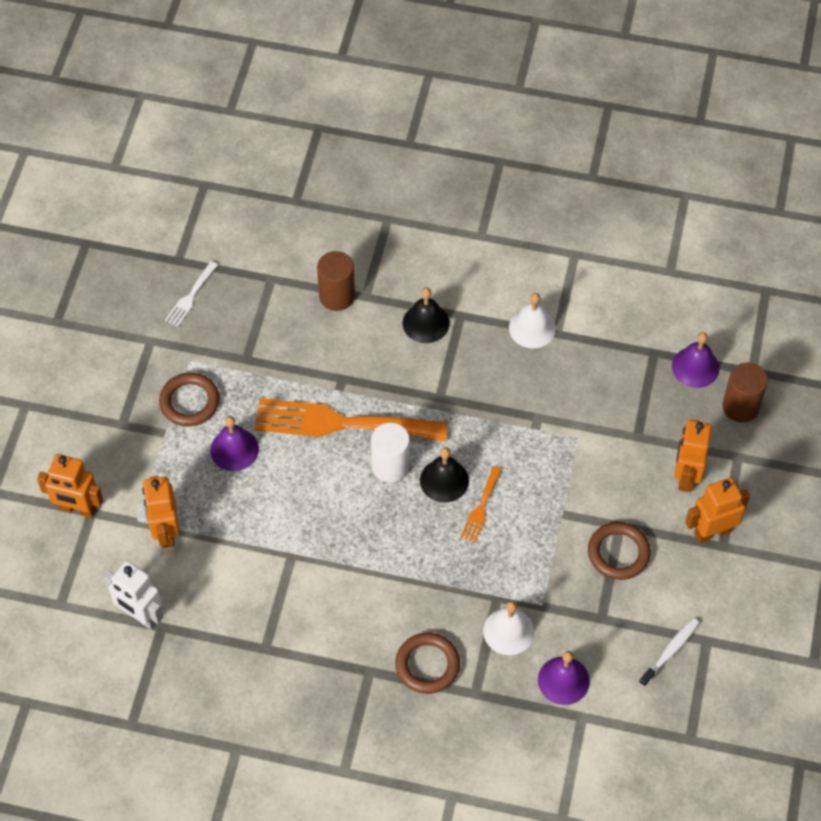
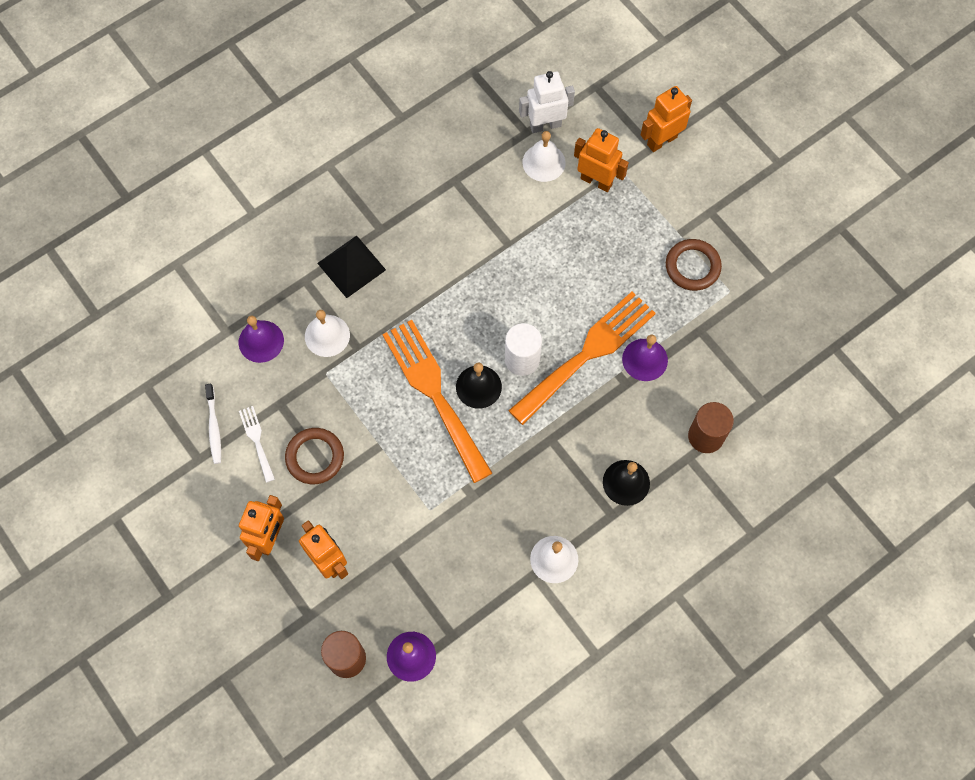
camera: 130 degrees right, 10 degrees up
white fork [165,261,218,327] -> white fork moved to [239,406,275,483]
purple bell [210,416,259,471] -> purple bell moved to [622,335,668,381]
brown ring [395,633,460,694] -> black pyramid [317,235,386,298]
orange fork [460,466,502,543] -> orange fork [382,320,492,483], size x2.27
none -> white bell [522,131,566,182]

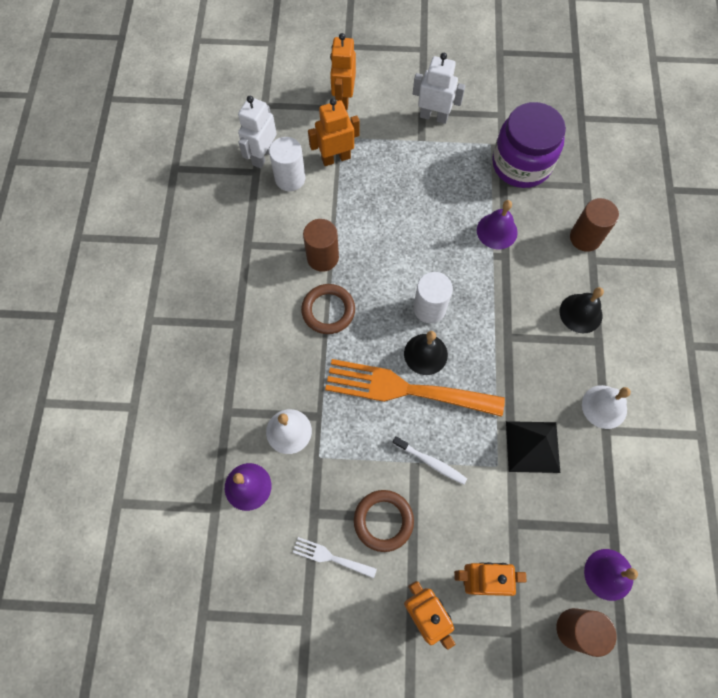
camera: 50 degrees left, 0 degrees up
white toothbrush [205,384,221,464] -> white toothbrush moved to [392,436,467,485]
black pyramid [317,235,386,298] -> black pyramid moved to [506,421,560,473]
orange fork [508,291,656,425] -> none
white bell [522,131,566,182] -> white cylinder [269,137,305,191]
brown ring [666,239,722,291] -> brown ring moved to [301,284,355,334]
none -> brown cylinder [303,219,339,272]
none -> white robot [413,53,465,124]
none -> purple jar [492,102,566,188]

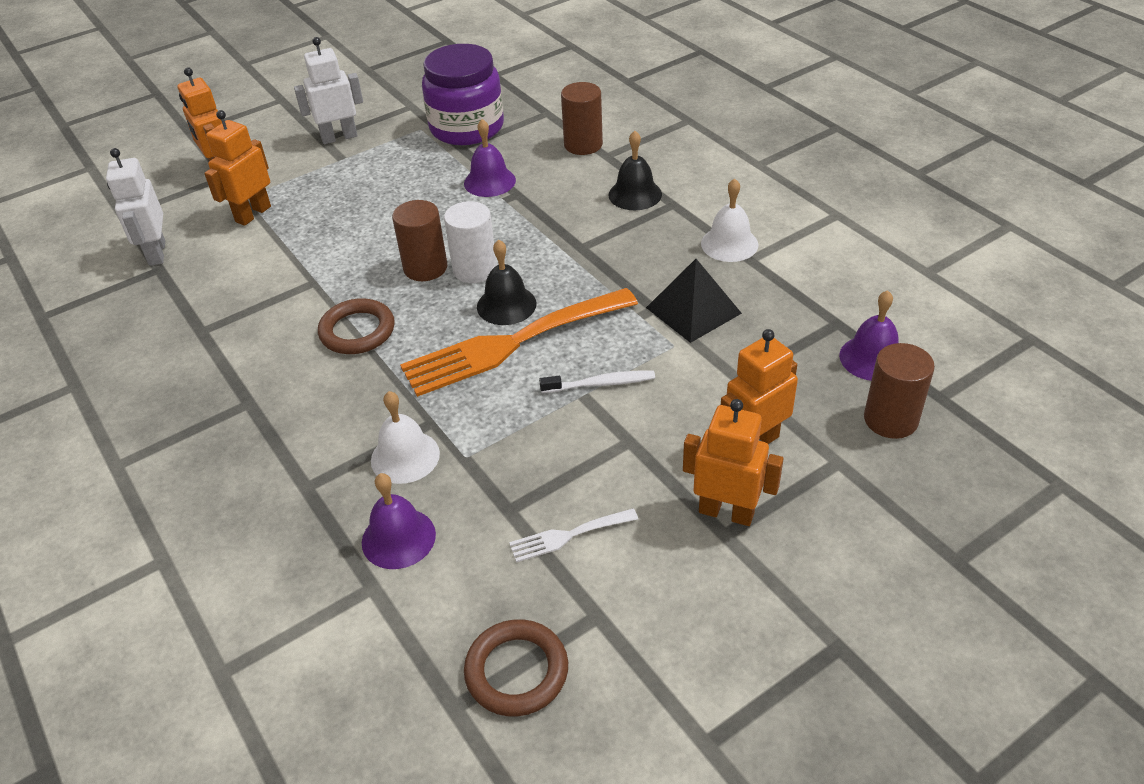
camera: 35 degrees left, 25 degrees down
white cylinder [269,137,305,191] -> none
brown cylinder [303,219,339,272] -> brown cylinder moved to [392,200,447,281]
brown ring [354,490,414,552] -> brown ring moved to [464,619,568,716]

